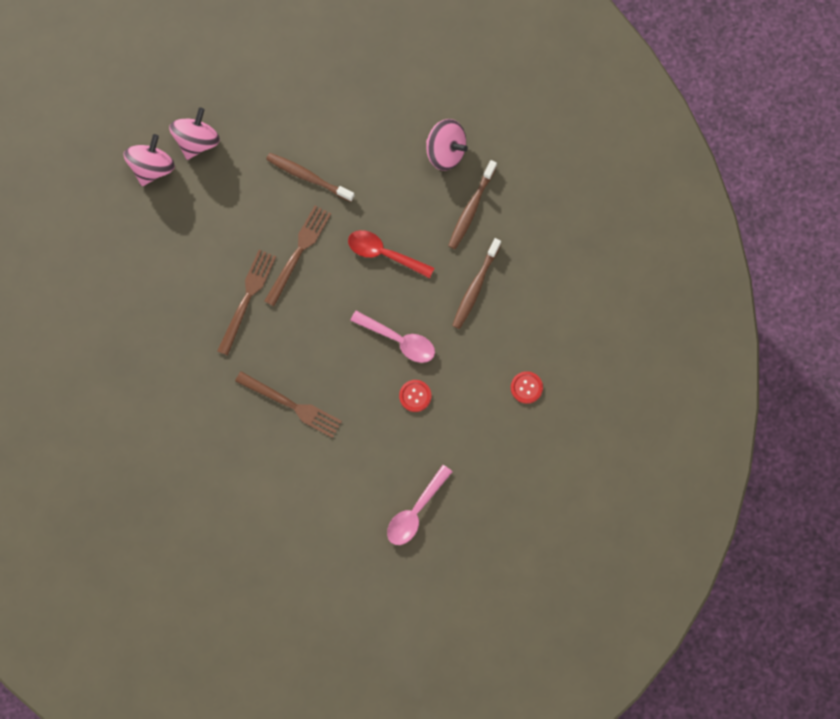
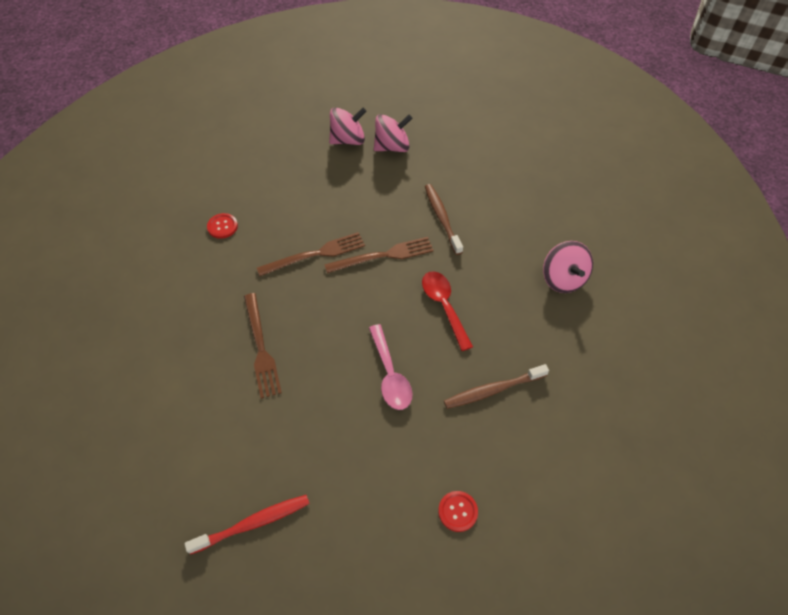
camera: 45 degrees right, 20 degrees down
pink spoon [387,465,452,545] -> red toothbrush [185,495,310,555]
red button [399,380,431,412] -> red button moved to [207,213,238,239]
brown toothbrush [448,160,497,249] -> none

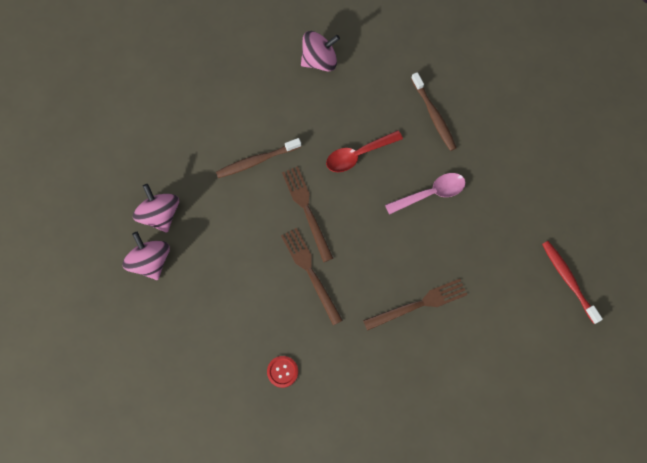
camera: 95 degrees left, 15 degrees up
red button [438,491,478,532] -> none

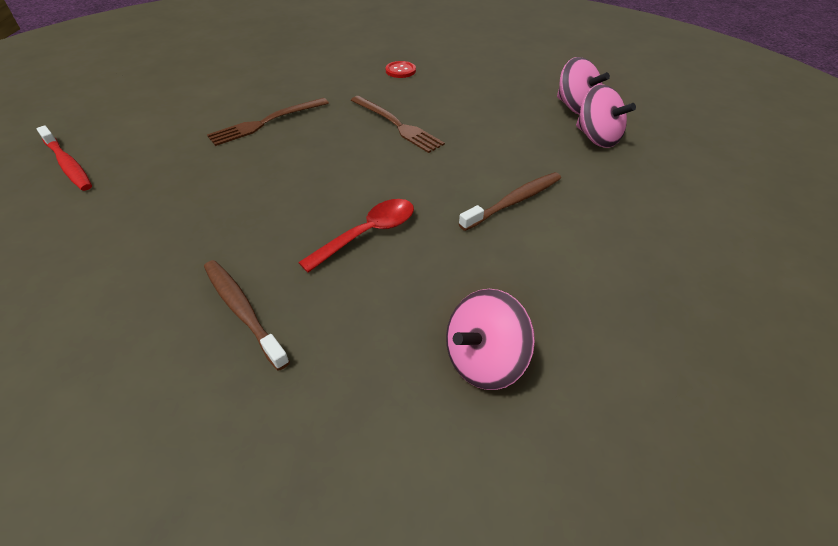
camera: 165 degrees right, 25 degrees down
brown fork [282,166,333,262] -> none
pink spoon [385,173,466,215] -> none

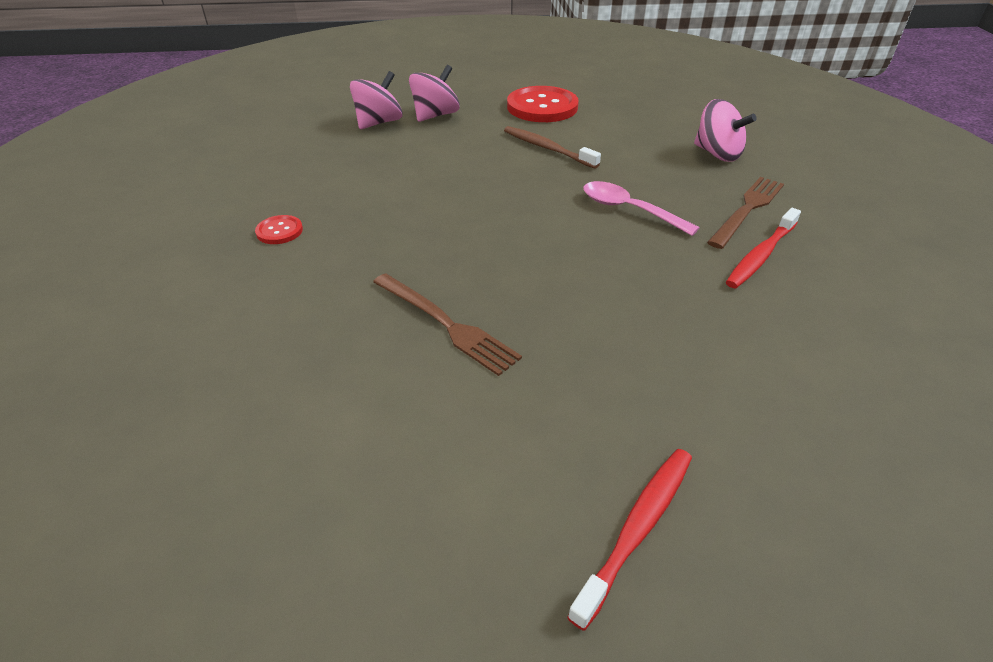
camera: 100 degrees left, 5 degrees down
brown toothbrush [204,260,290,371] -> red toothbrush [726,208,801,288]
red spoon [298,199,414,273] -> pink spoon [583,181,700,236]
brown fork [351,96,445,153] -> brown fork moved to [707,177,784,249]
none -> red button [507,86,579,122]

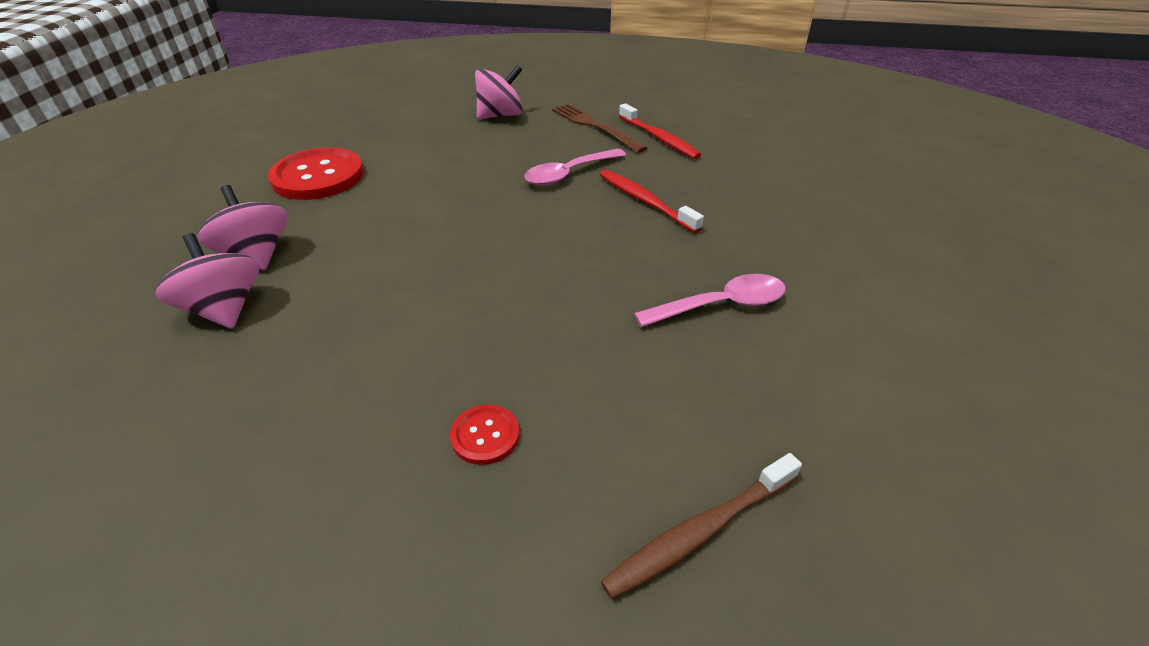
camera: 75 degrees left, 0 degrees up
brown fork [373,273,522,376] -> pink spoon [634,274,786,327]
brown toothbrush [504,126,601,169] -> brown toothbrush moved to [601,453,802,600]
red toothbrush [567,449,692,631] -> red toothbrush moved to [599,170,704,233]

